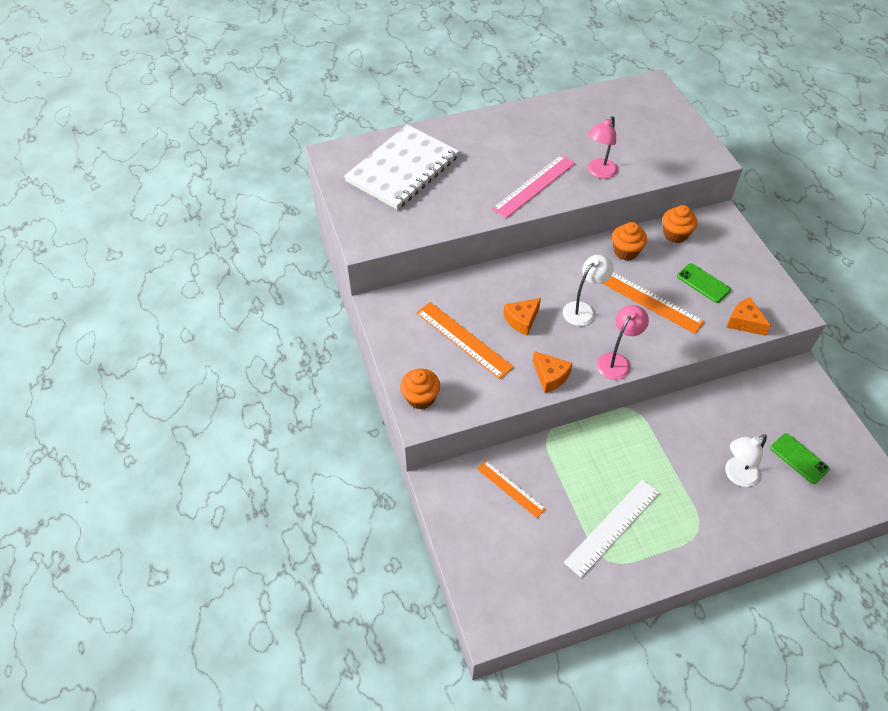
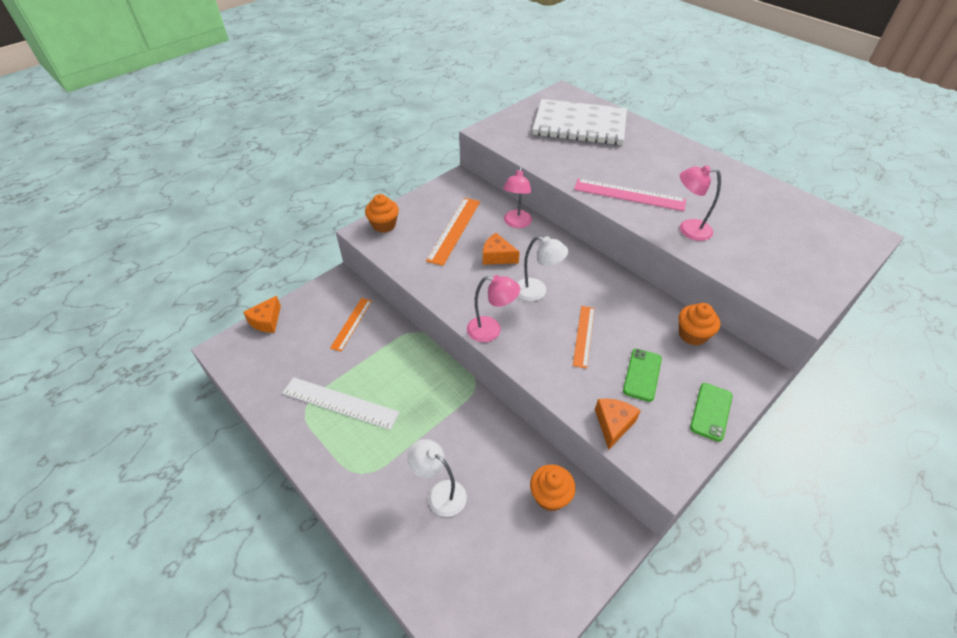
camera: 65 degrees right, 5 degrees down
orange cheese [533,351,573,393] -> orange cheese moved to [243,296,281,333]
orange ruler [602,272,705,334] -> orange ruler [573,306,595,368], size x0.65
orange cupcake [612,222,647,260] -> orange cupcake moved to [530,465,576,511]
green phone [770,433,830,484] -> green phone moved to [690,383,732,442]
none -> pink lamp [503,167,532,228]

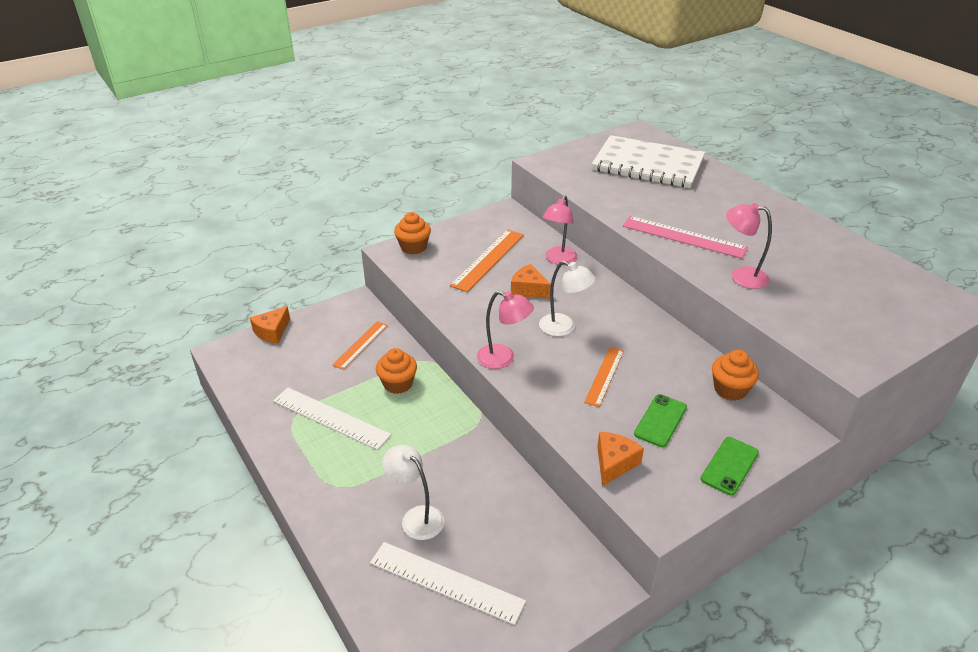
camera: 10 degrees right, 10 degrees down
orange cupcake [530,465,576,511] -> orange cupcake moved to [376,348,417,394]
none -> white ruler [370,542,526,625]

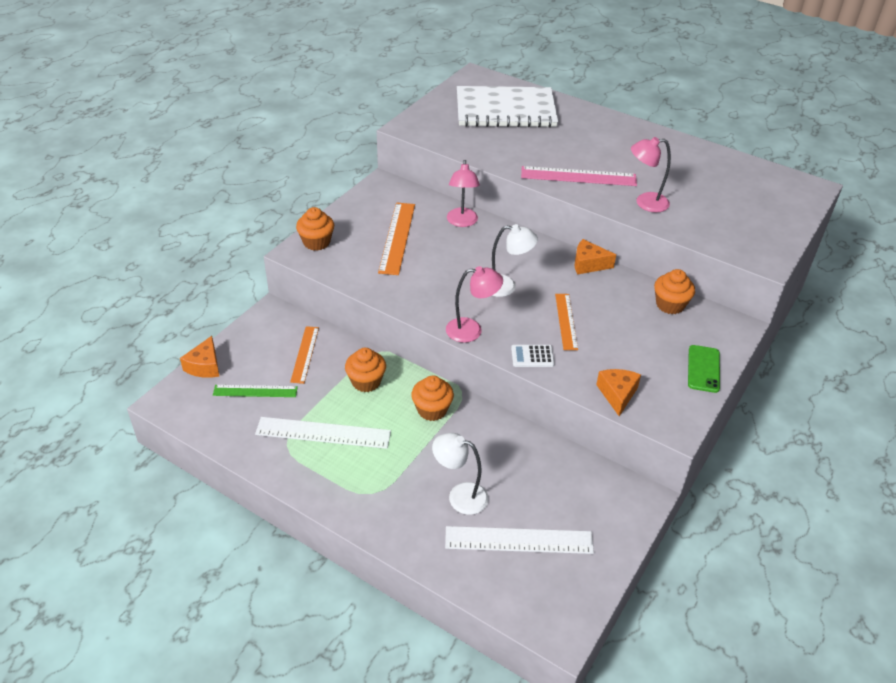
camera: 25 degrees left, 5 degrees up
orange cheese [511,264,551,299] -> orange cheese moved to [575,239,616,275]
green phone [634,394,687,447] -> none
none -> green ruler [213,385,298,397]
none -> orange cupcake [411,375,454,421]
none -> white calculator [511,345,555,367]

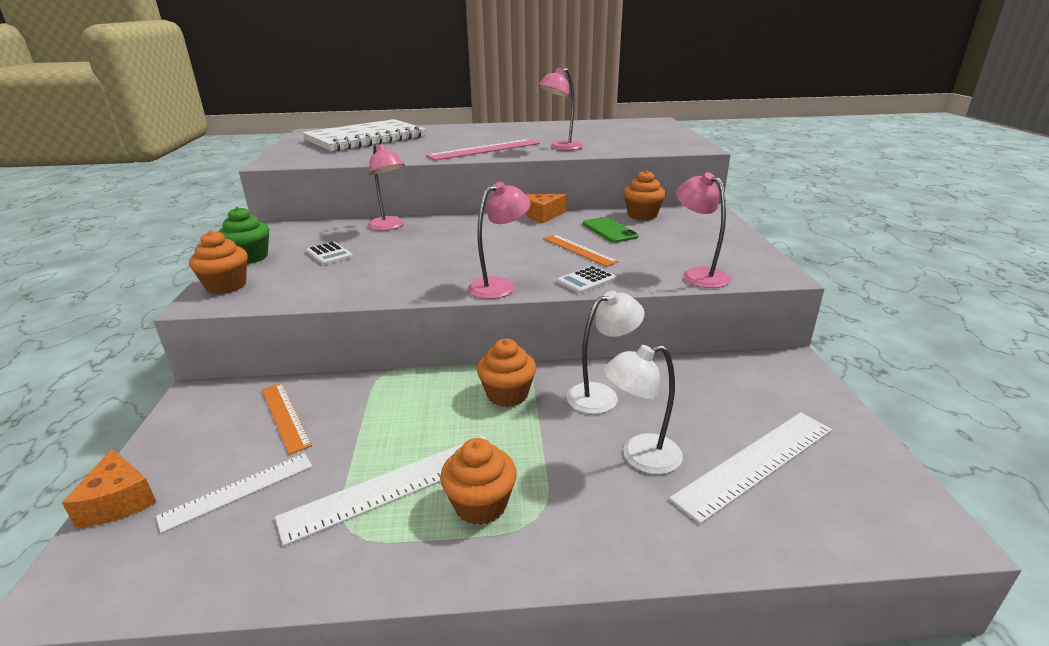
camera: 35 degrees left, 15 degrees down
green ruler [213,385,298,397] -> white ruler [156,453,313,533]
orange cupcake [345,348,386,392] -> orange cupcake moved to [440,438,517,525]
orange ruler [378,202,415,275] -> white calculator [306,242,353,265]
white lamp [492,224,538,297] -> white lamp moved to [566,290,645,414]
orange cheese [596,369,641,416] -> pink lamp [676,172,731,288]
green phone [688,345,720,393] -> green phone moved to [583,217,638,243]
none -> green cupcake [219,206,269,264]

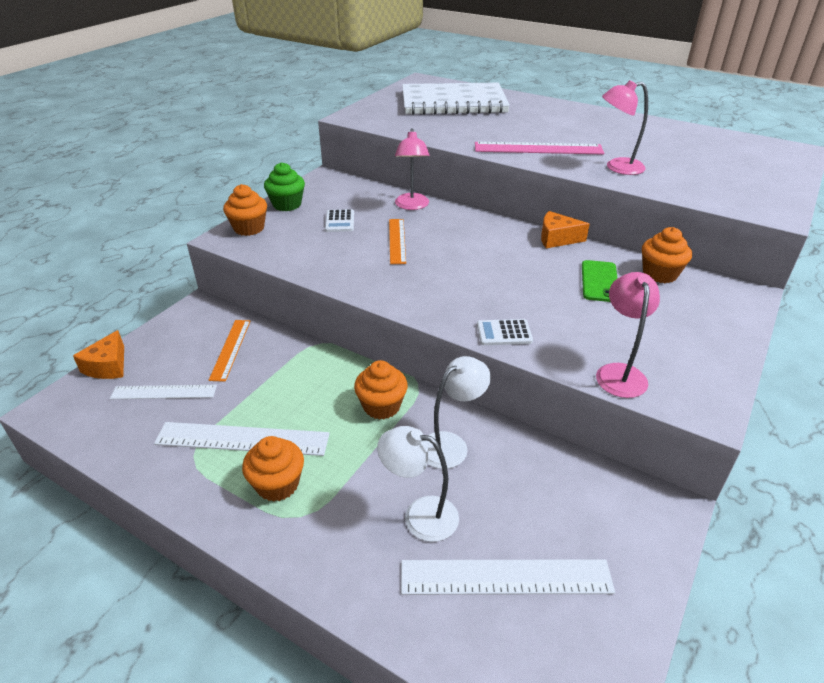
camera: 35 degrees right, 10 degrees up
pink lamp [468,182,531,299] -> none
orange ruler [543,234,619,267] -> orange ruler moved to [389,219,406,264]
white lamp [566,290,645,414] -> white lamp turned 45 degrees counterclockwise [427,356,491,469]

